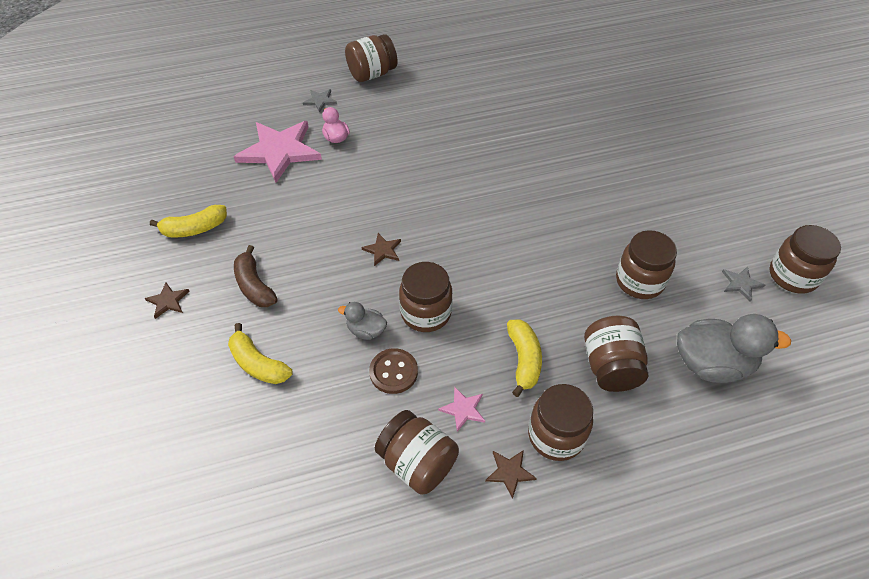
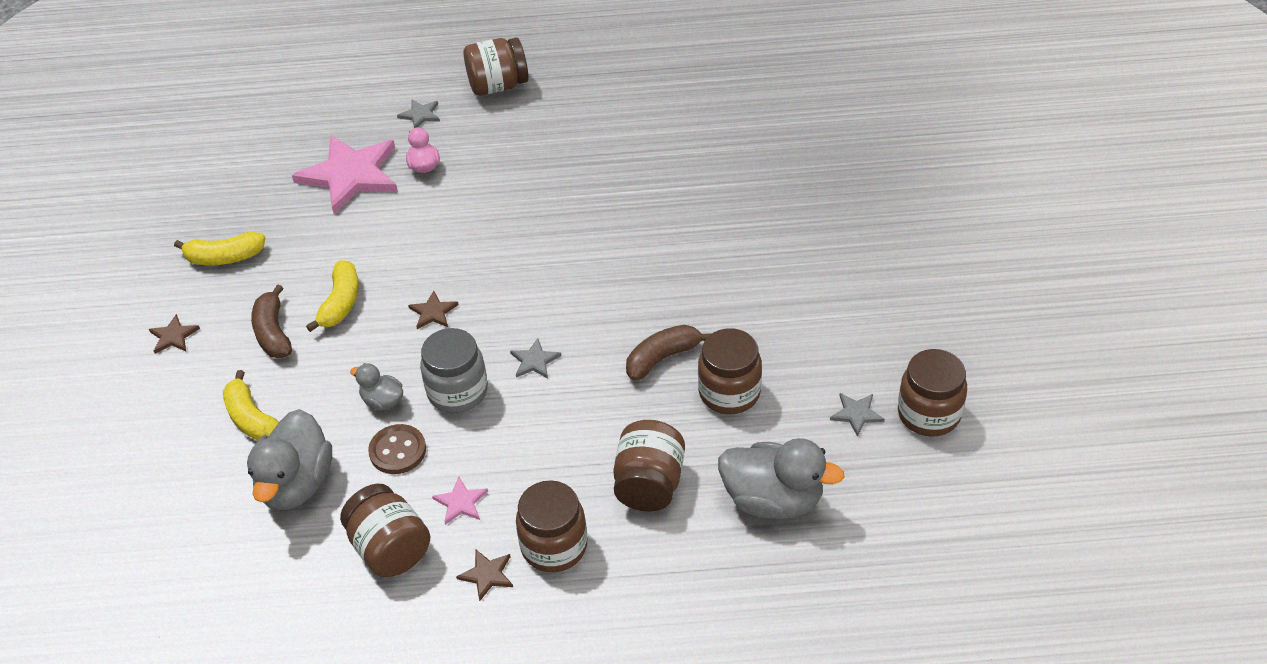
camera: 15 degrees right, 5 degrees down
brown jar [399,262,453,332] -> grey jar [420,328,488,413]
yellow banana [507,319,542,397] -> yellow banana moved to [306,260,359,332]
none -> grey duck [247,409,332,510]
none -> grey star [510,338,561,379]
none -> brown banana [626,325,712,380]

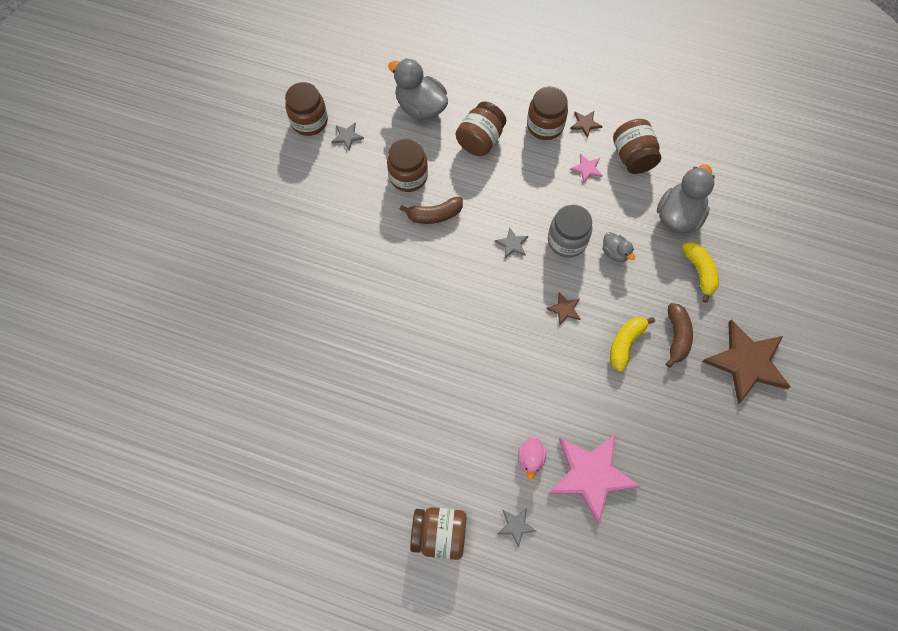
camera: 160 degrees left, 20 degrees up
brown star [149,314,200,354] -> brown star [702,320,791,404], size x2.36
yellow banana [174,232,265,265] -> none
brown button [368,424,426,474] -> none

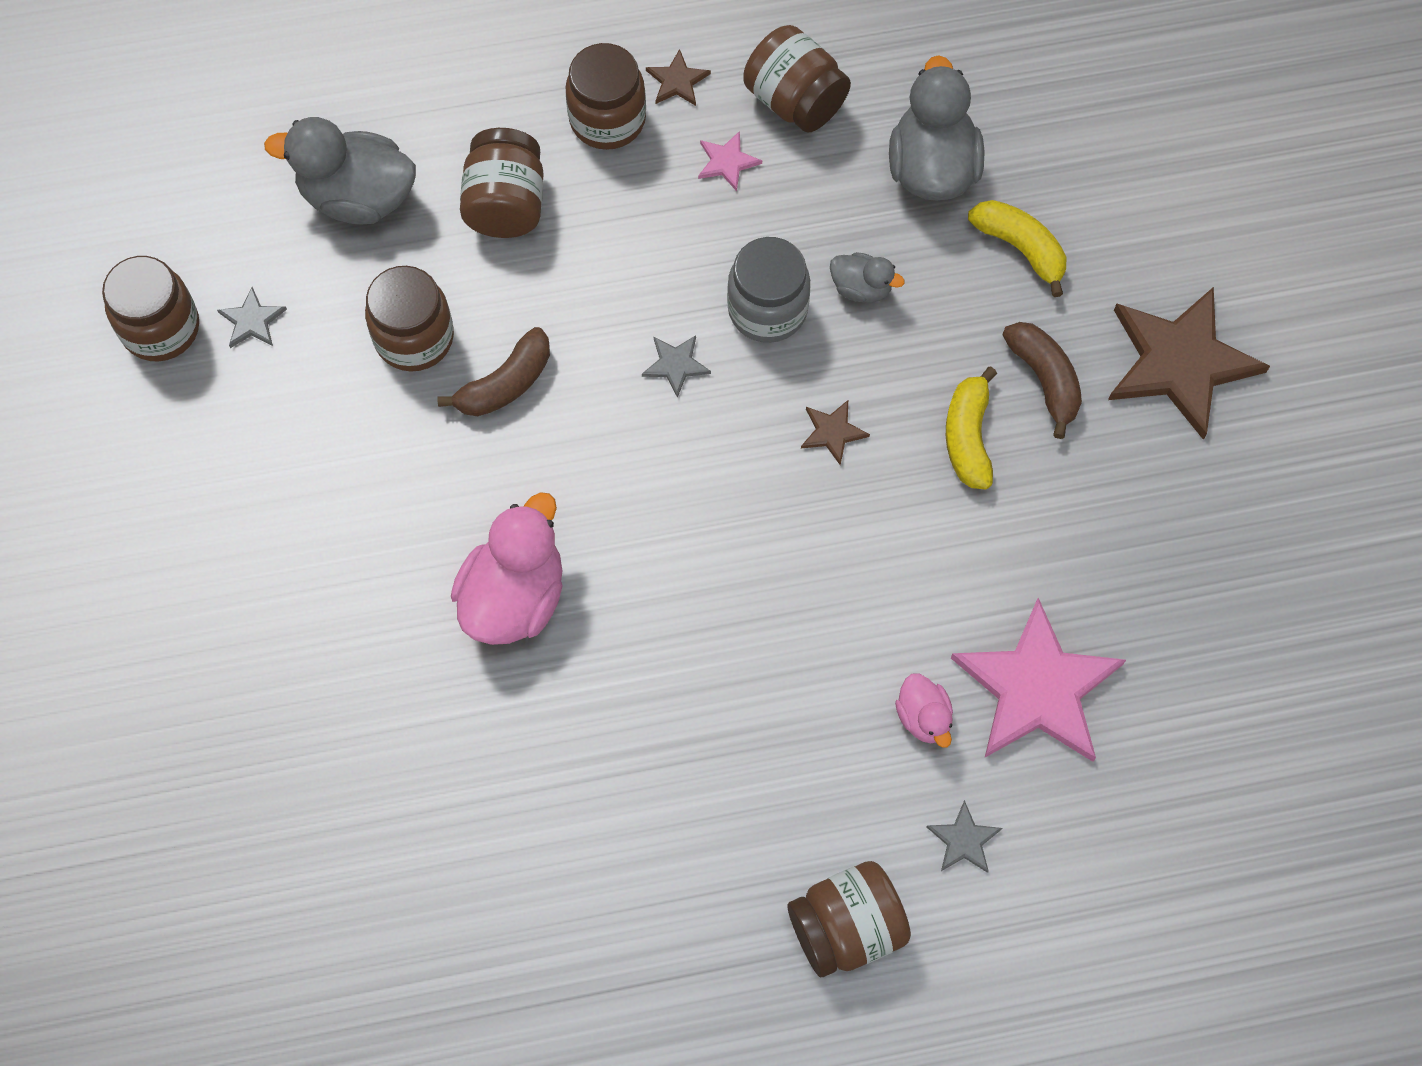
camera: 30 degrees left, 0 degrees up
none -> pink duck [451,492,563,645]

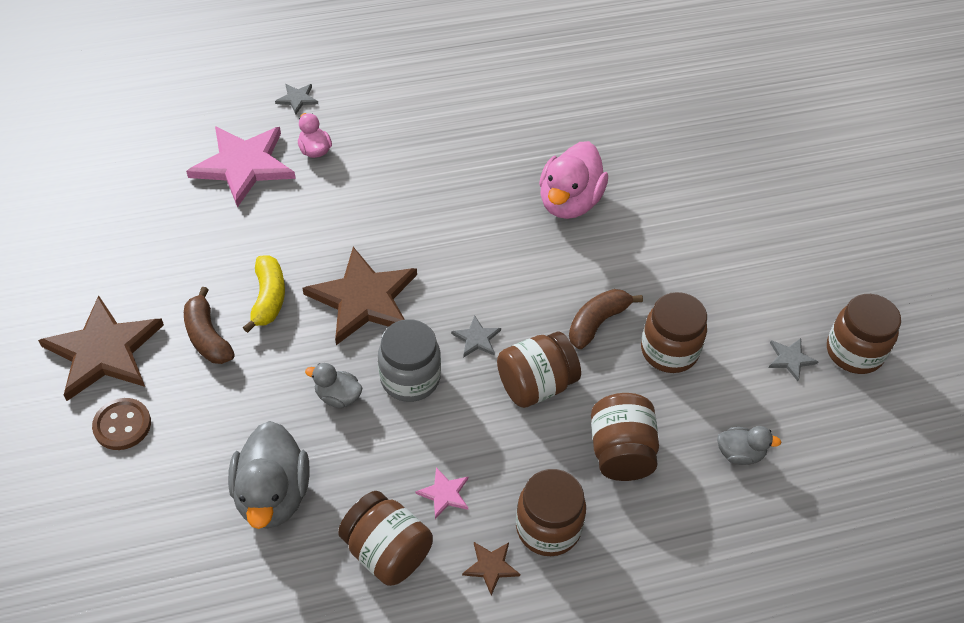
camera: 175 degrees right, 15 degrees down
grey duck [264,117,416,225] -> grey duck [717,426,781,465], size x0.51
brown jar [787,861,911,977] -> brown jar moved to [497,332,581,408]
brown star [801,400,870,465] -> brown star [302,247,417,345], size x2.36
yellow banana [968,200,1066,297] -> none
none -> brown button [92,398,151,450]

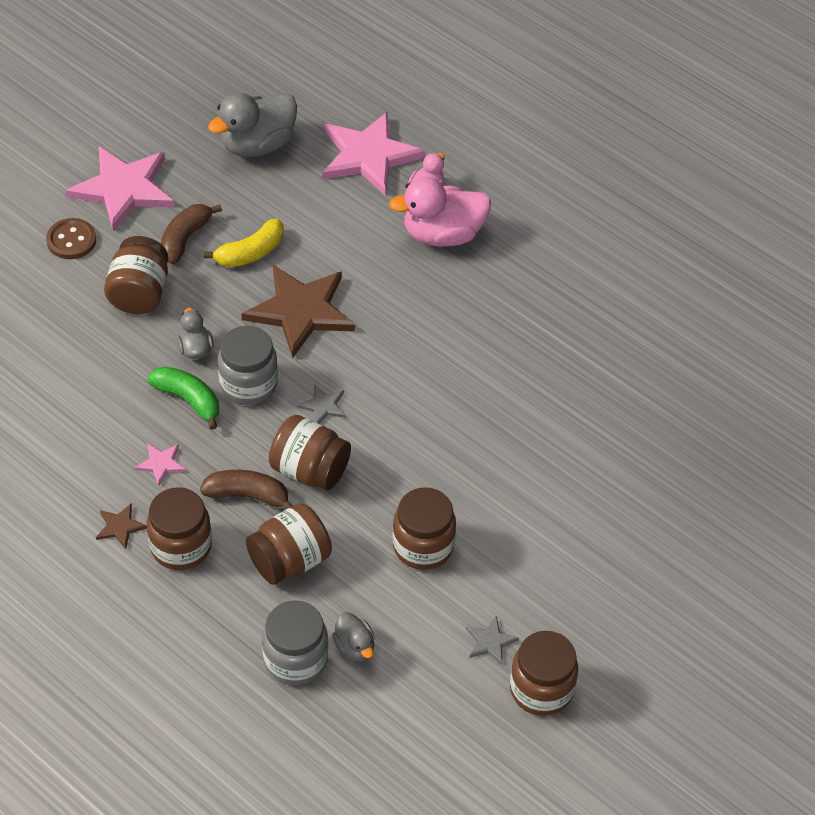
camera: 55 degrees right, 0 degrees up
brown star [38,295,164,401] -> pink star [66,146,175,232]
grey duck [228,421,309,529] -> grey duck moved to [208,93,297,157]
grey star [275,84,318,114] -> none
brown jar [338,491,433,586] -> brown jar moved to [104,236,168,314]
pink duck [539,141,608,219] -> pink duck moved to [389,177,491,247]
brown banana [569,289,643,349] -> brown banana moved to [200,470,293,509]
none -> green banana [147,367,219,430]
none -> grey jar [262,600,328,685]

